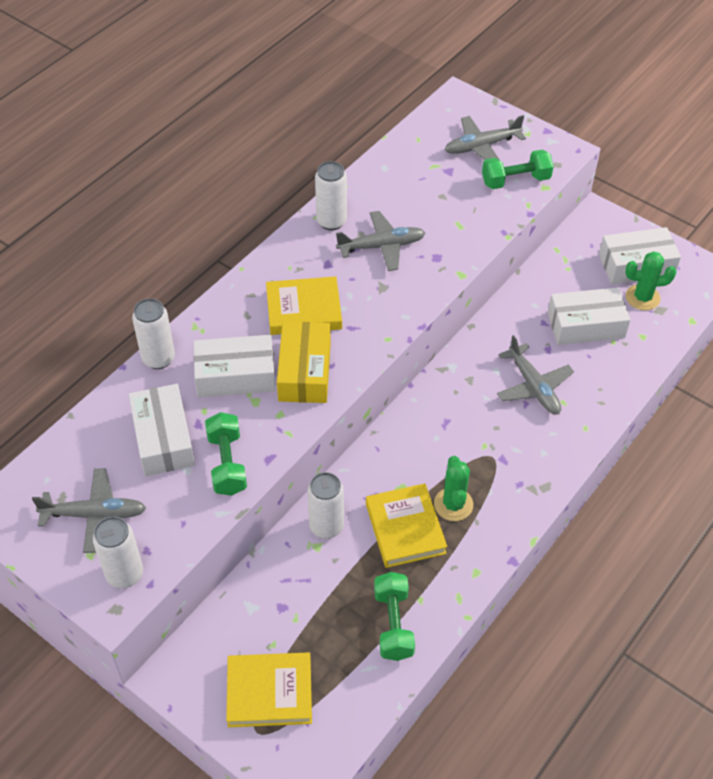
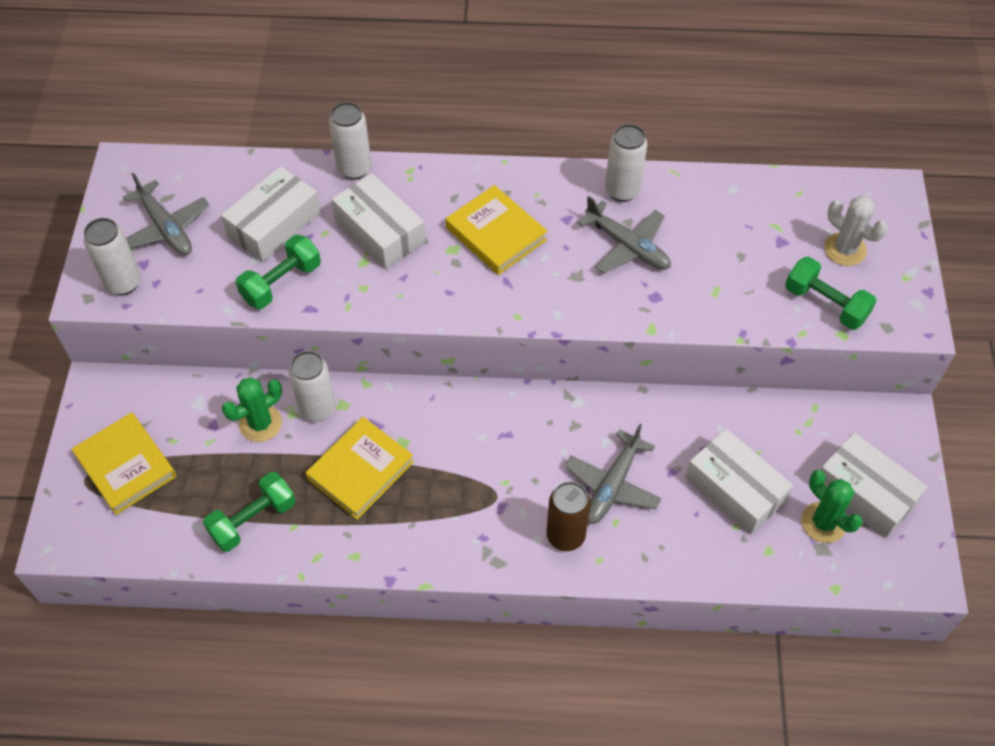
camera: 55 degrees right, 5 degrees up
yellow box [277,322,331,403] -> none
green cactus [434,456,473,521] -> green cactus moved to [222,377,282,442]
grey plane [445,115,526,160] -> white cactus [824,196,888,266]
none -> brown can [546,482,591,551]

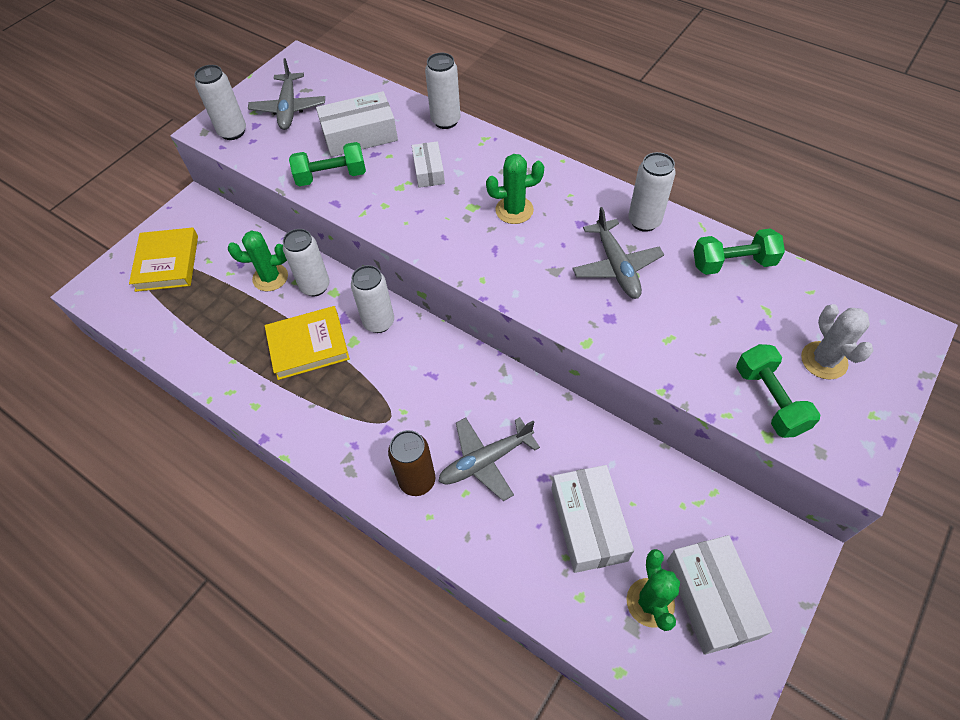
camera: 35 degrees right, 0 degrees up
green dumbbell [203,472,296,552] -> green dumbbell moved to [693,228,785,275]
white box [332,173,426,269] -> white box [412,141,445,188], size x0.60
yellow book [446,185,547,275] -> green cactus [486,154,544,224]
none -> white can [351,265,394,333]

